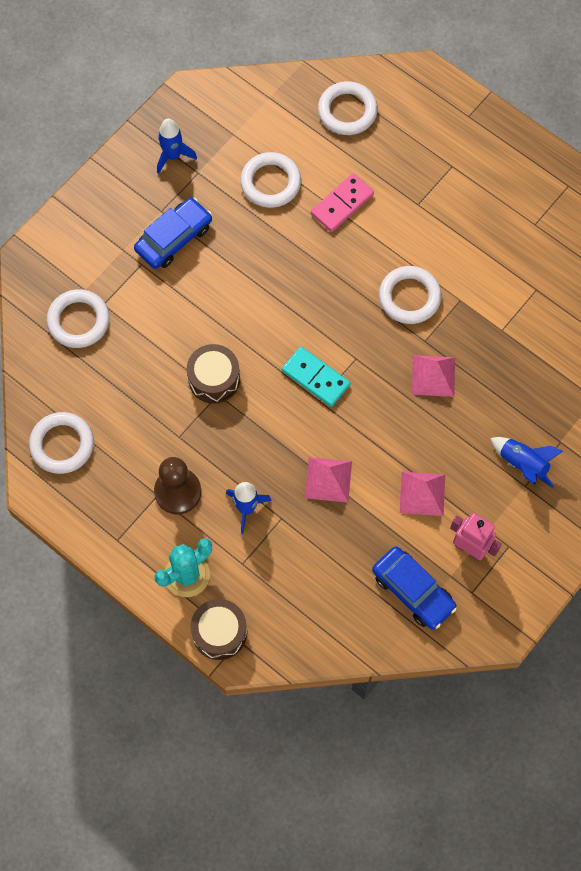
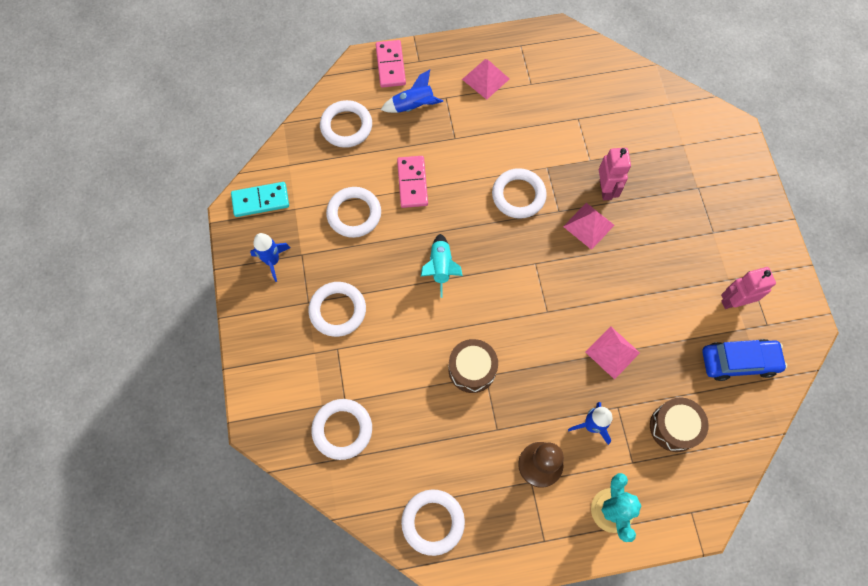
camera: 50 degrees left, 0 degrees up
blue car [134,197,212,269] -> white ring [308,282,366,337]
brown drum [190,599,247,660] -> brown drum moved to [650,398,709,452]
turquoise domino [282,346,350,407] -> turquoise domino moved to [231,182,289,217]
pink pyramid [400,472,445,516] -> pink pyramid moved to [462,59,509,100]
blue rocket [490,437,563,488] -> blue rocket moved to [381,70,443,113]
none -> pink domino [376,40,406,88]
none -> turquoise rocket [421,234,463,298]
none -> pink robot [599,148,631,200]

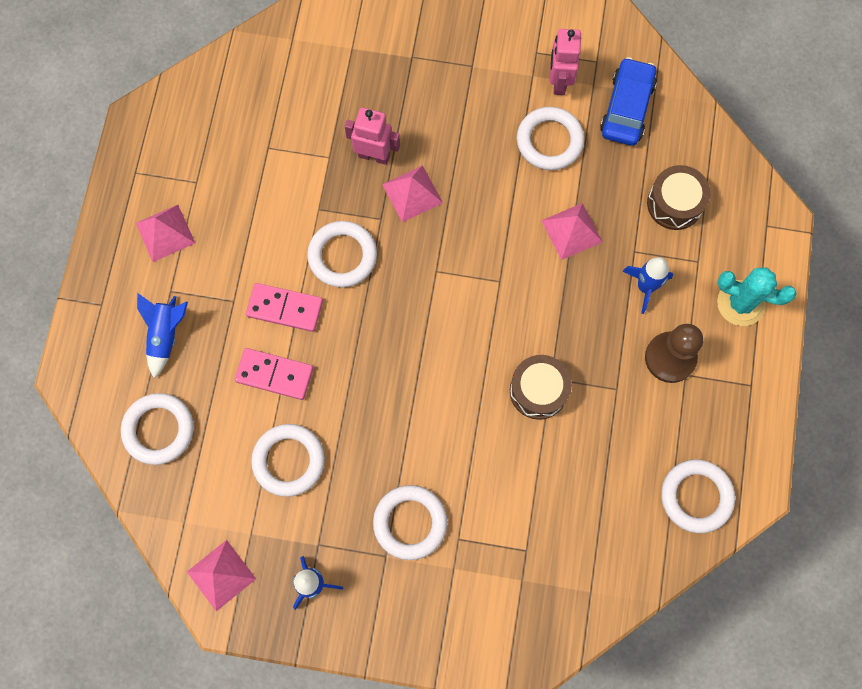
camera: 70 degrees left, 5 degrees up
turquoise domino [231,182,289,217] -> pink pyramid [187,540,256,611]
white ring [311,399,372,460] -> white ring moved to [517,107,584,170]
pink domino [376,40,406,88] -> pink domino moved to [246,283,323,332]
turquoise rocket [421,234,463,298] -> none

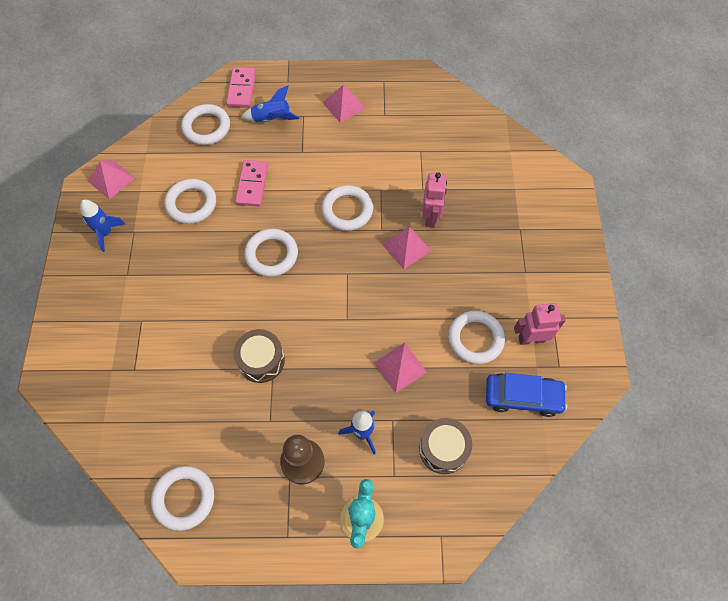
camera: 80 degrees right, 10 degrees down
pink domino [246,283,323,332] -> pink domino moved to [226,67,256,108]
white ring [373,485,447,560] -> white ring moved to [244,228,298,277]

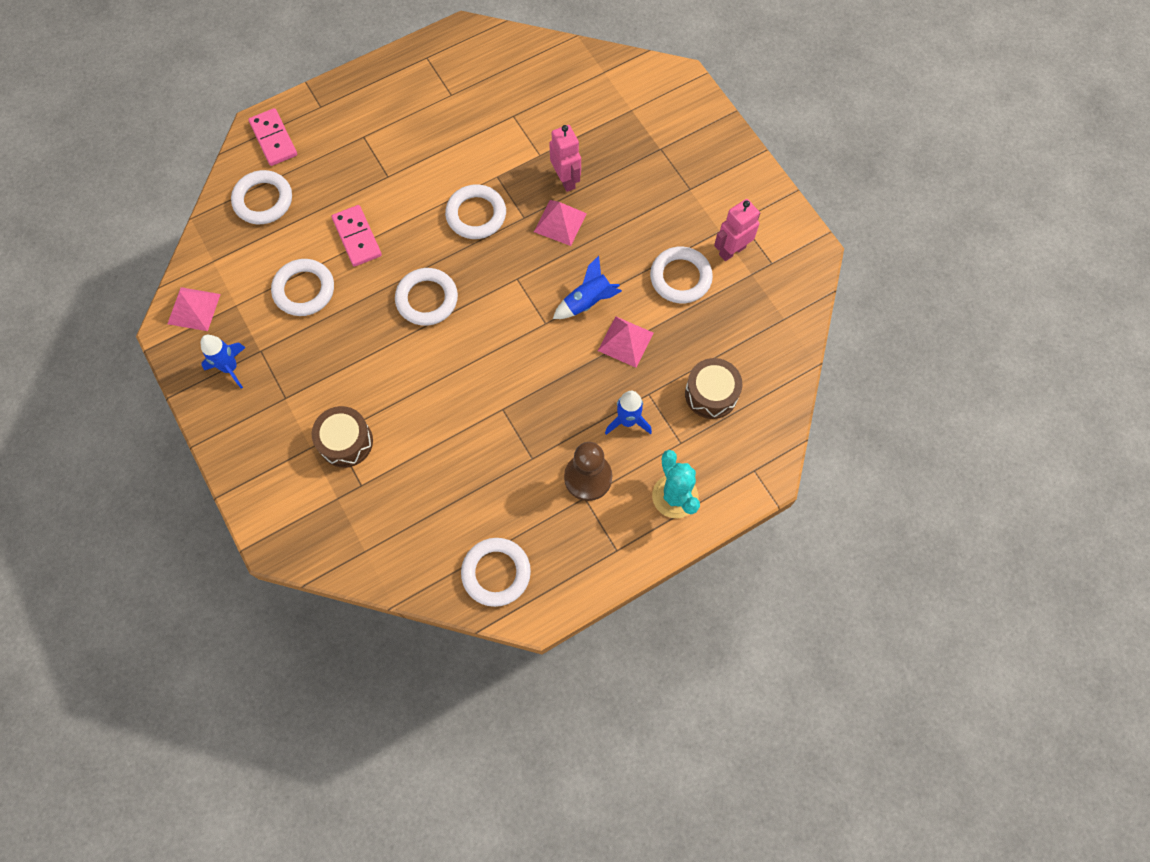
camera: 30 degrees left, 5 degrees up
brown drum [234,329,285,383] -> brown drum moved to [311,406,373,468]
blue rocket [241,86,300,122] -> blue rocket moved to [553,256,622,319]
pink pyramid [322,85,366,123] -> none
blue car [486,373,567,417] -> none

